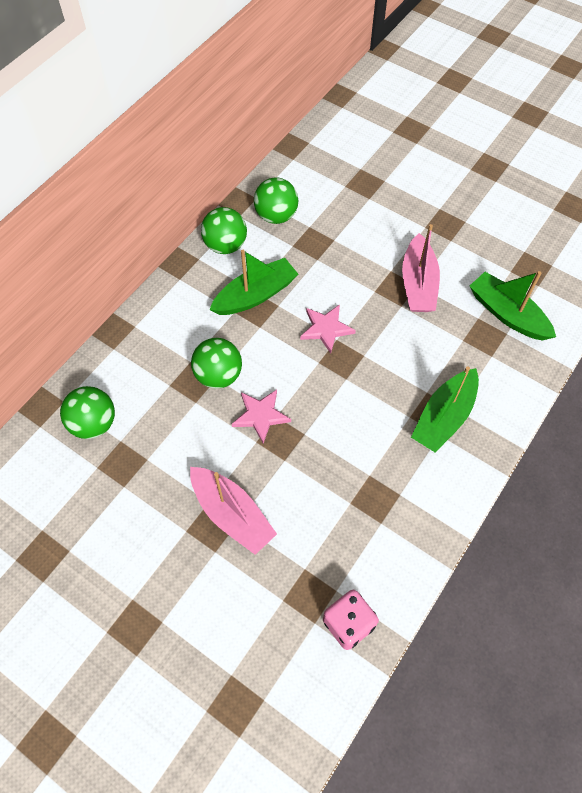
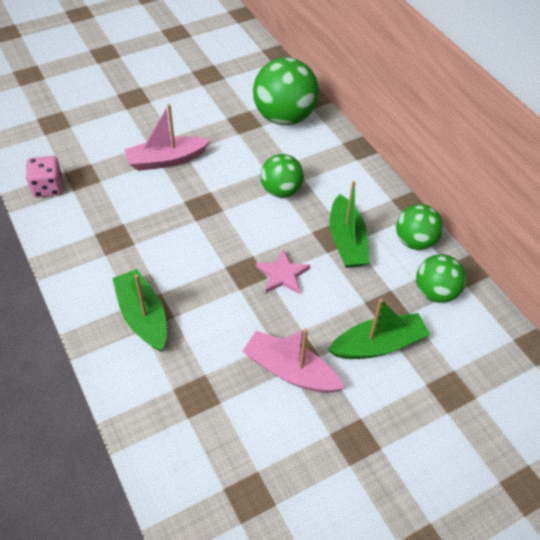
camera: 115 degrees right, 10 degrees down
green ball [60,386,115,439] -> green ball [253,57,319,125], size x1.64
pink star [232,389,291,444] -> none
green boat [470,271,556,341] -> green boat moved to [328,299,430,359]

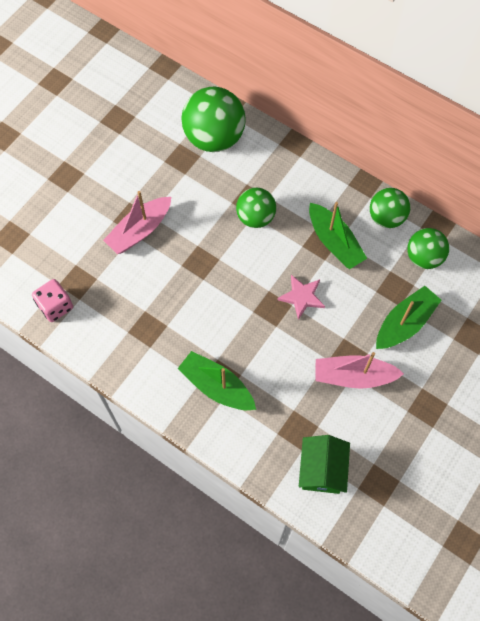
camera: 25 degrees left, 15 degrees up
none -> green house [299,435,350,494]

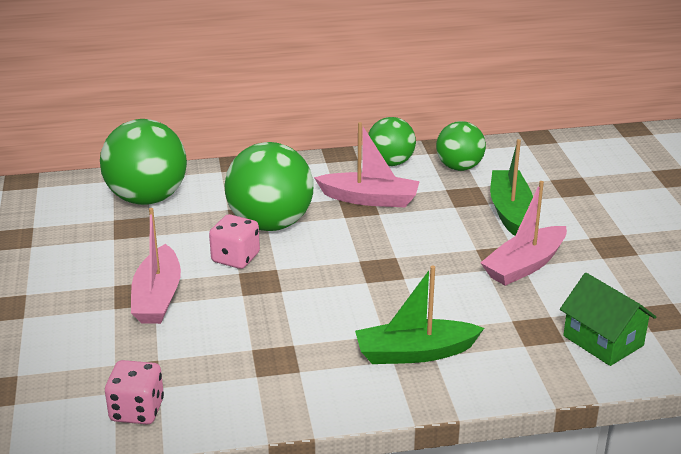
camera: 45 degrees left, 35 degrees down
green ball [236,188,276,228] -> green ball [224,142,313,231], size x1.64
pink star [277,275,325,320] -> none
green boat [309,202,367,269] -> pink boat [314,122,420,207]
none -> pink dice [209,214,260,269]

